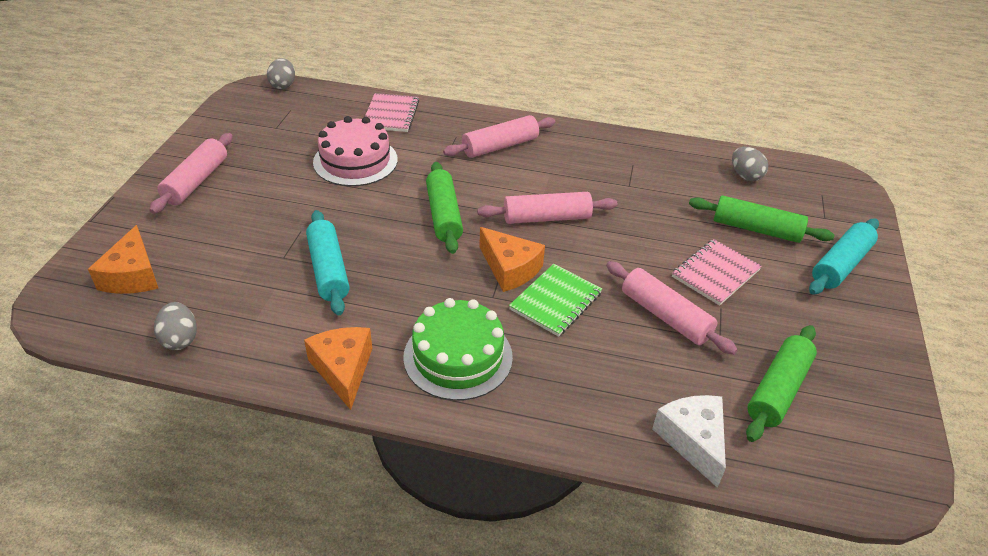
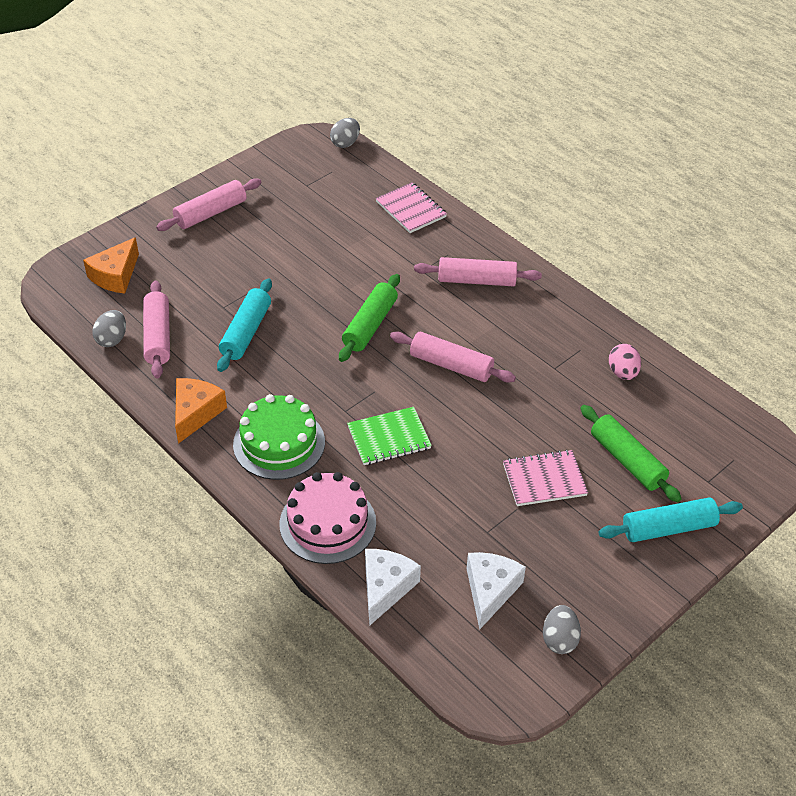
camera: 35 degrees right, 5 degrees up
pink cake [313,116,398,186] -> pink cake moved to [279,472,376,564]
pink notebook [365,93,419,132] -> pink notebook turned 75 degrees counterclockwise [375,182,447,233]
orange cheese [479,227,545,292] -> none
pink rolling pin [606,261,738,355] -> pink rolling pin moved to [143,280,170,378]
grey egg [732,147,768,181] -> grey egg moved to [543,605,581,654]
green rolling pin [746,325,817,442] -> white cheese [467,552,526,629]
none -> pink egg [609,344,641,380]

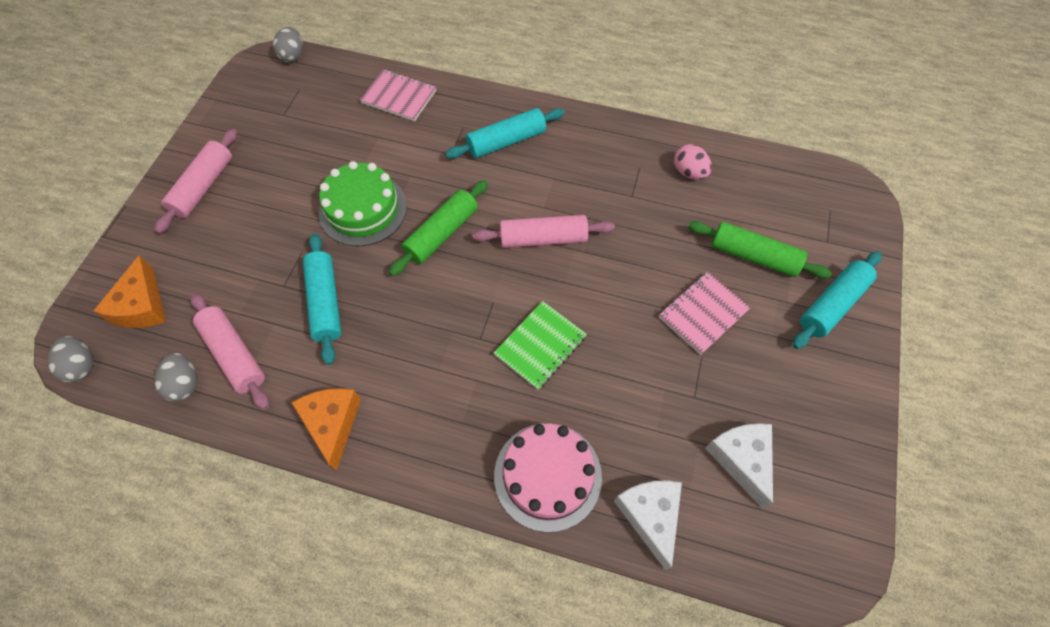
camera: 30 degrees left, 15 degrees up
green cake [233,394,325,480] -> green cake moved to [319,161,407,246]
green rolling pin [339,274,400,362] -> green rolling pin turned 45 degrees clockwise [389,180,488,276]
pink rolling pin [414,257,542,286] -> turquoise rolling pin [445,108,565,159]
grey egg [543,605,581,654] -> grey egg moved to [48,336,93,382]

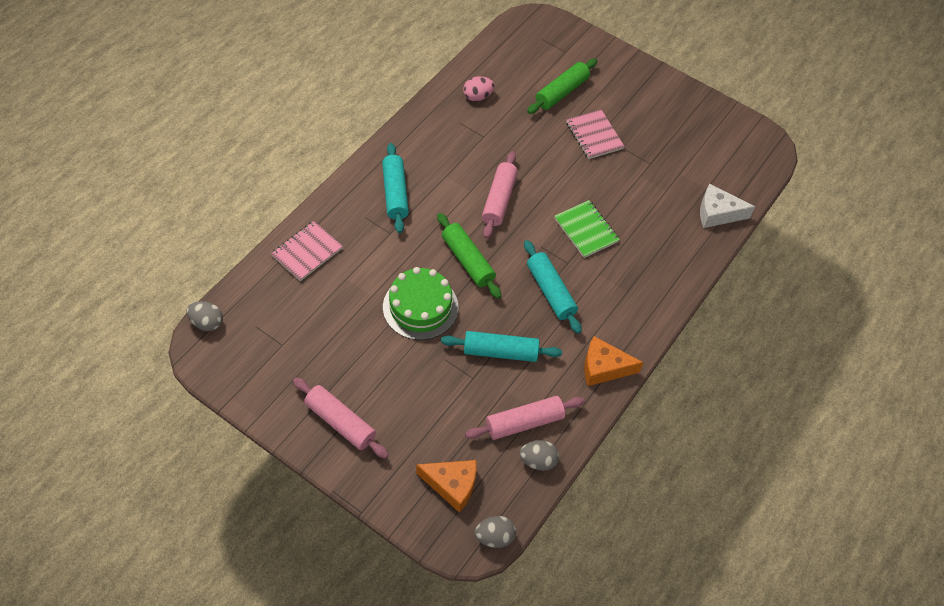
camera: 75 degrees left, 5 degrees down
pink cake [494,423,602,532] -> none
white cheese [705,423,773,509] -> none
turquoise rolling pin [793,251,882,349] -> turquoise rolling pin moved to [524,240,582,334]

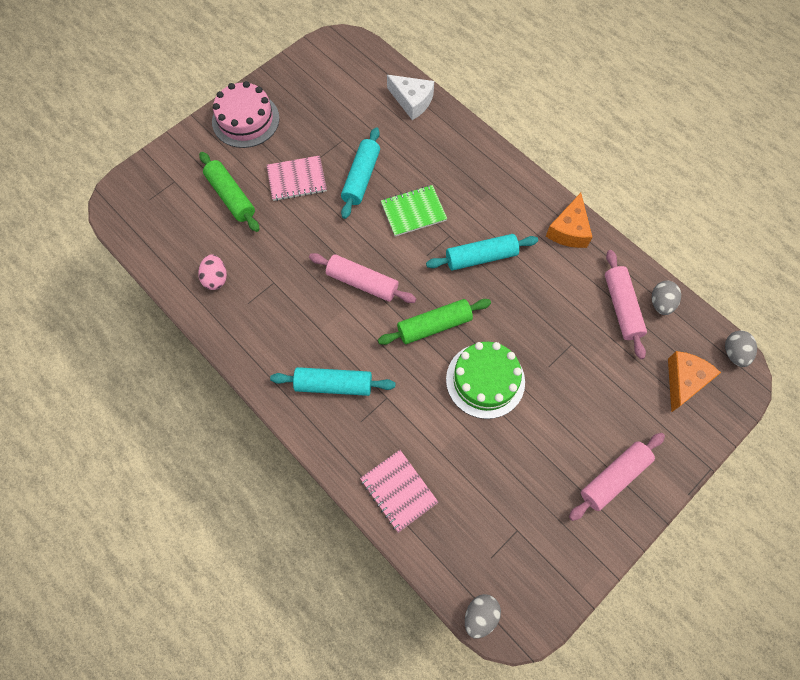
camera: 75 degrees left, 10 degrees up
turquoise rolling pin [441,331,562,362] -> turquoise rolling pin moved to [341,127,380,219]
white cheese [700,184,755,228] -> white cheese turned 75 degrees counterclockwise [387,75,434,120]
none -> pink cake [212,81,279,148]

